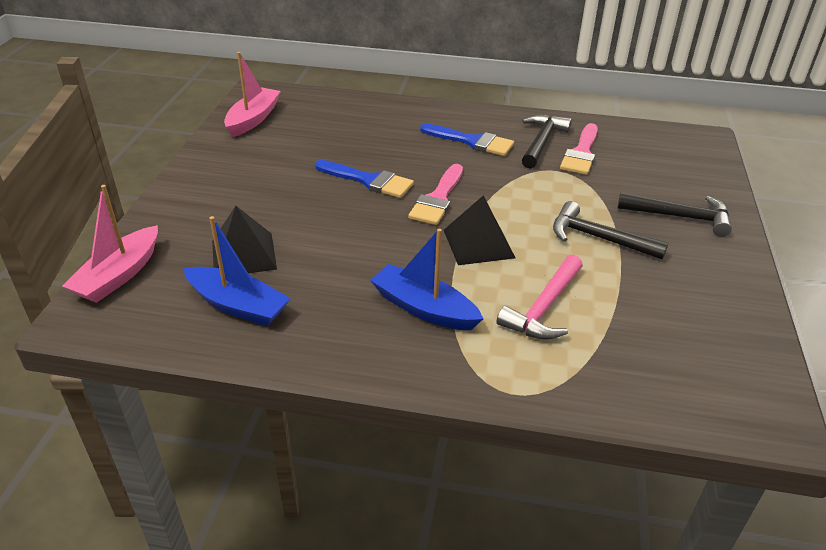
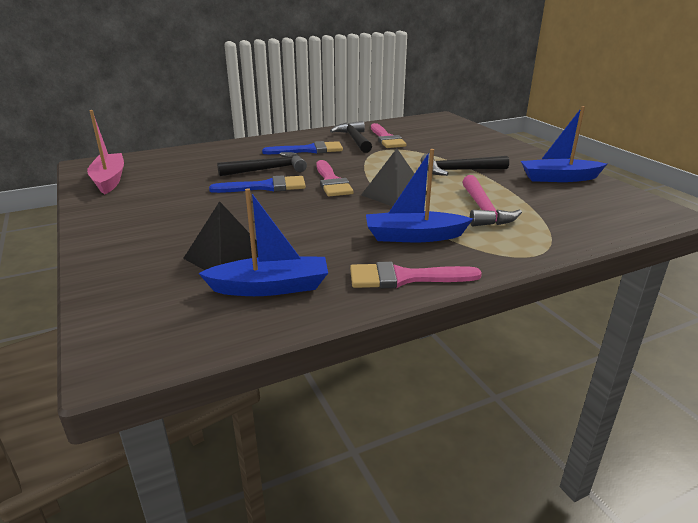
camera: 35 degrees left, 10 degrees down
pink boat [62,185,158,303] -> none
black hammer [617,192,732,237] -> black hammer moved to [217,152,307,176]
none -> pink brush [350,262,482,288]
none -> blue boat [521,106,607,182]

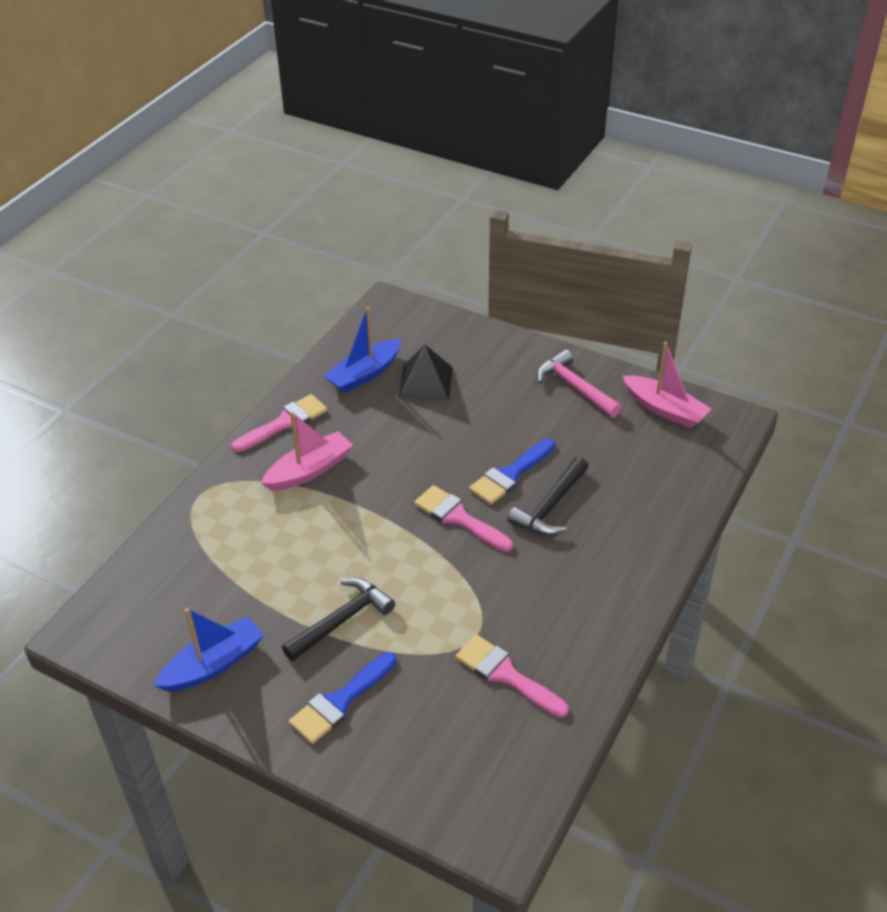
camera: 145 degrees right, 15 degrees up
blue brush [262,141,343,154] -> blue brush moved to [289,652,396,744]
black hammer [330,121,372,153] -> none
black pyramid [361,149,427,206] -> none
blue boat [366,149,473,242] -> pink boat [261,412,353,491]
pink hammer [463,175,522,226] -> pink hammer moved to [537,350,622,418]

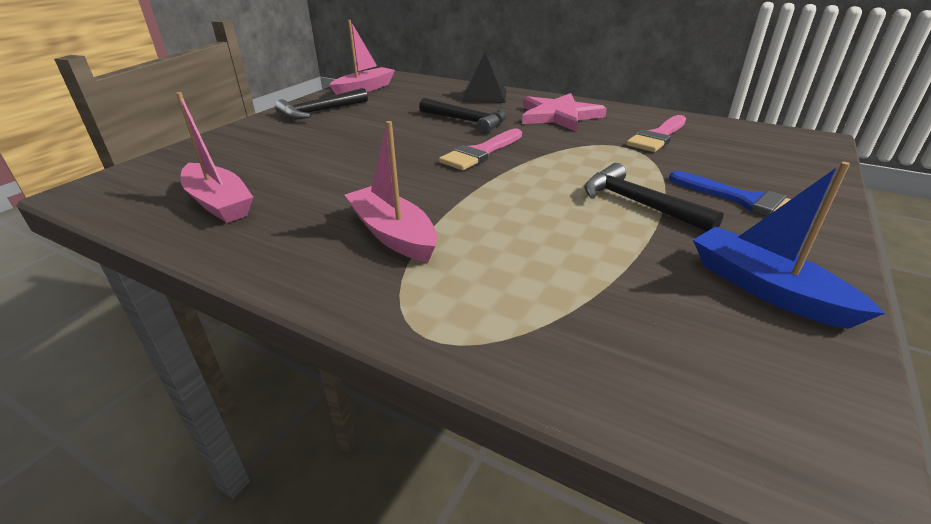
camera: 90 degrees left, 10 degrees down
pink brush [231,394,327,452] -> none
blue boat [324,307,402,393] -> pink boat [176,92,253,223]
black pyramid [398,344,453,401] -> black pyramid moved to [462,52,506,103]
blue brush [469,439,555,505] -> none
pink hammer [537,350,622,418] -> black hammer [275,88,368,119]
none -> pink star [522,93,607,132]

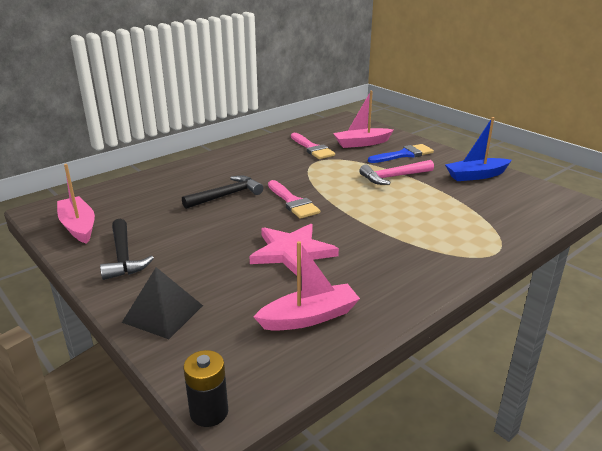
camera: 70 degrees left, 5 degrees down
pink boat [345,121,437,262] -> pink boat moved to [333,91,394,148]
black pyramid [462,52,506,103] -> black pyramid moved to [122,267,203,339]
pink star [522,93,607,132] -> pink star moved to [249,224,339,276]
black hammer [584,163,724,232] -> pink hammer [359,160,434,185]
none -> black battery [183,350,228,427]

